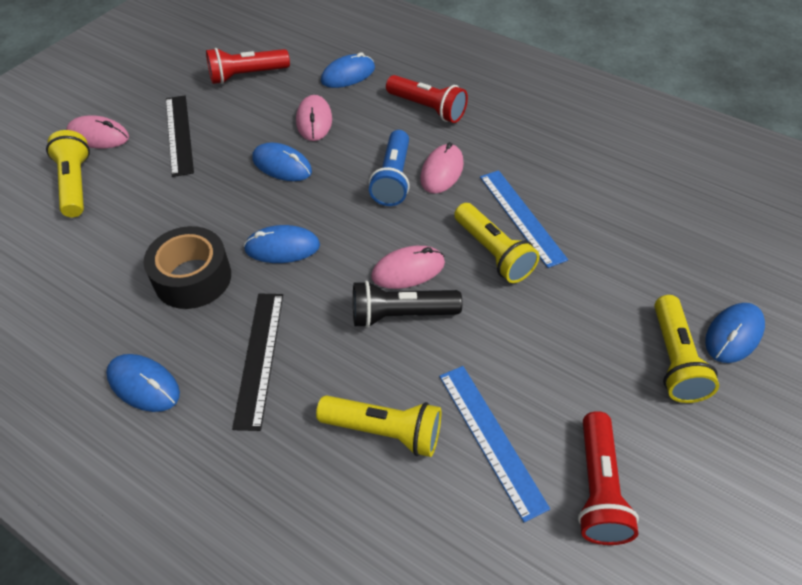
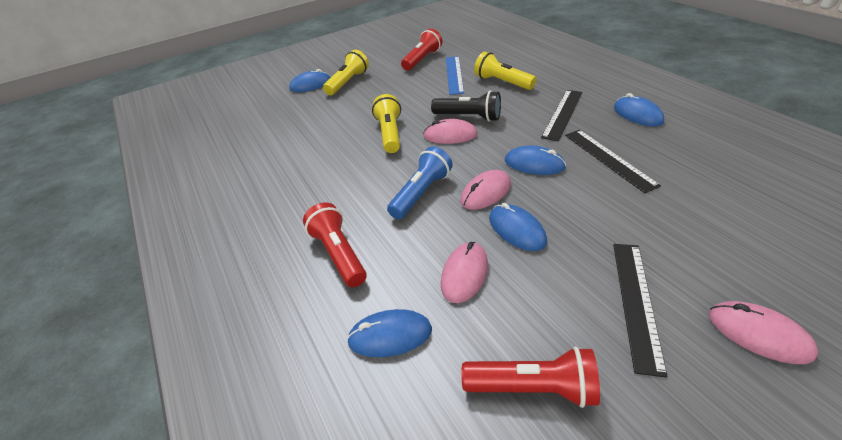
camera: 150 degrees left, 10 degrees down
yellow flashlight [46,130,90,217] -> none
black tape [144,226,231,309] -> black ruler [565,130,661,193]
pink mouse [420,142,464,194] -> pink mouse moved to [460,170,511,210]
blue ruler [480,170,568,268] -> none

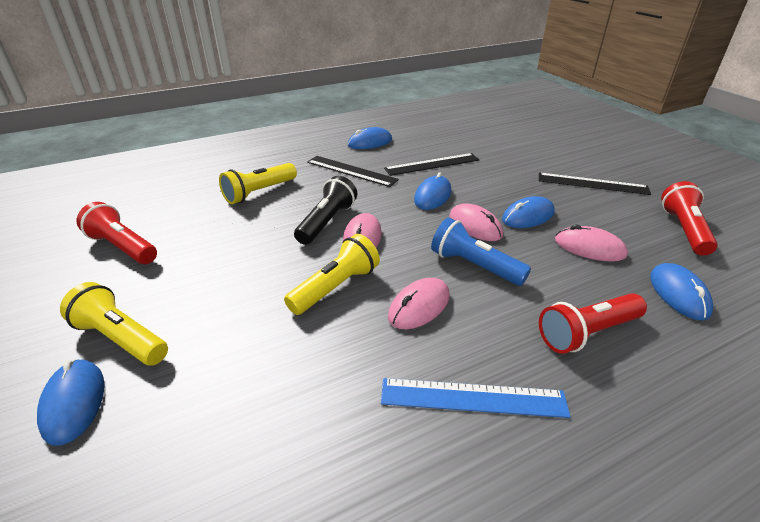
camera: 90 degrees left, 5 degrees down
yellow flashlight [372,94,401,153] -> yellow flashlight turned 135 degrees clockwise [284,234,380,315]
blue ruler [446,56,464,95] -> blue ruler moved to [381,378,571,418]
pink mouse [709,301,818,364] -> pink mouse moved to [388,278,449,329]

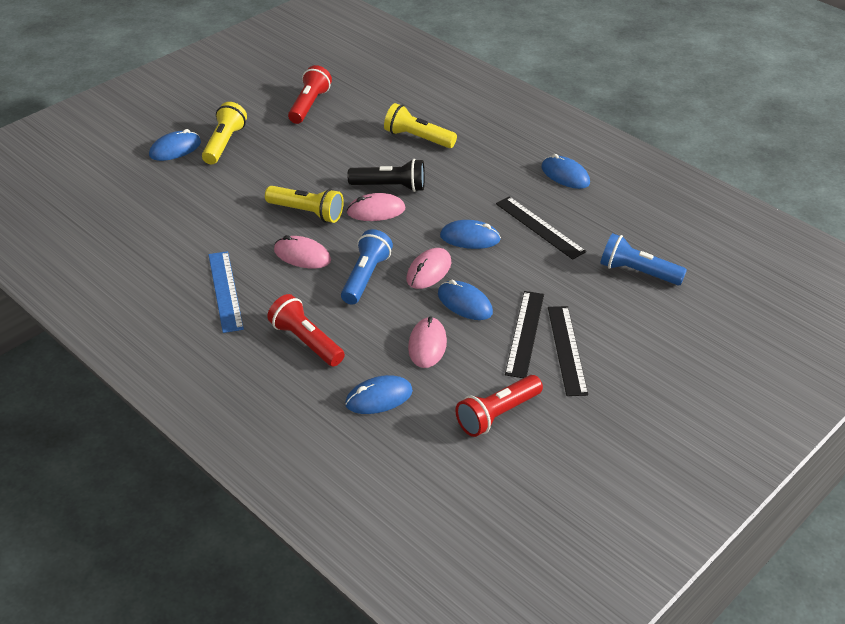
camera: 70 degrees right, 5 degrees up
black ruler [307,156,399,187] -> black ruler moved to [505,291,544,378]
red flashlight [661,181,718,256] -> red flashlight turned 150 degrees clockwise [456,375,543,437]
none -> blue flashlight [600,233,687,285]

